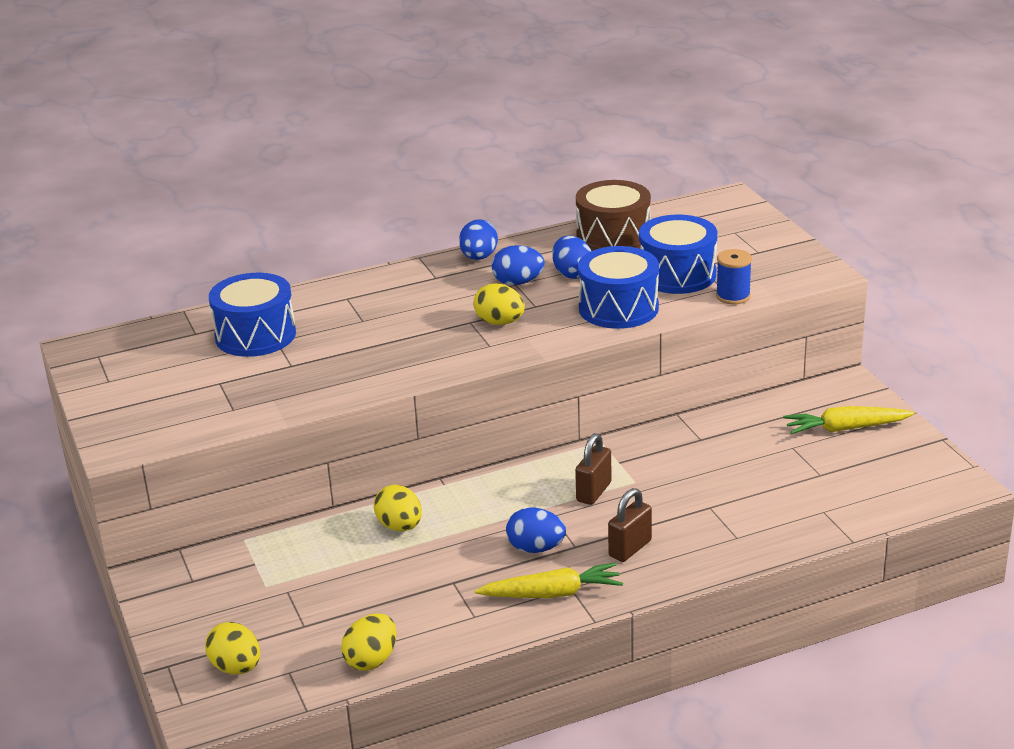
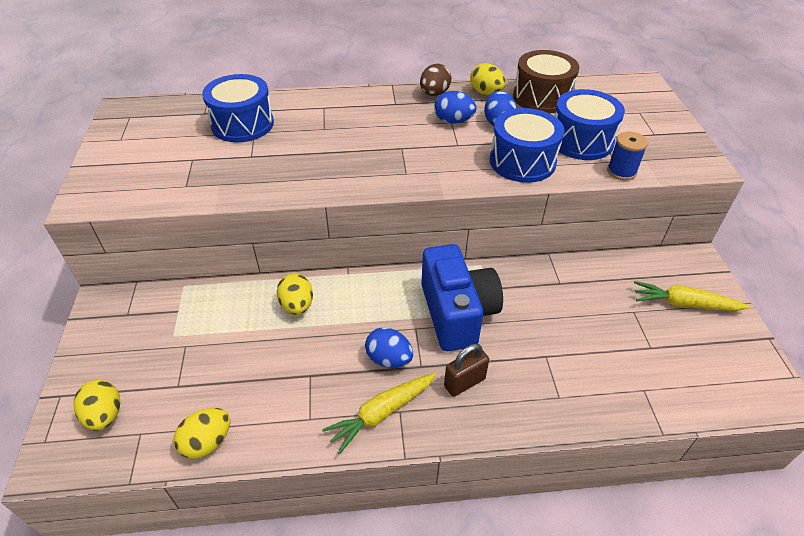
camera: 15 degrees right, 15 degrees up
blue egg [459,219,498,260] -> brown egg [420,64,452,96]
yellow egg [473,283,525,325] -> yellow egg moved to [470,63,506,95]
yellow carrot [475,562,623,598] -> yellow carrot turned 135 degrees clockwise [322,373,436,454]
brown padlock [575,433,612,505] -> blue camera [421,244,503,351]

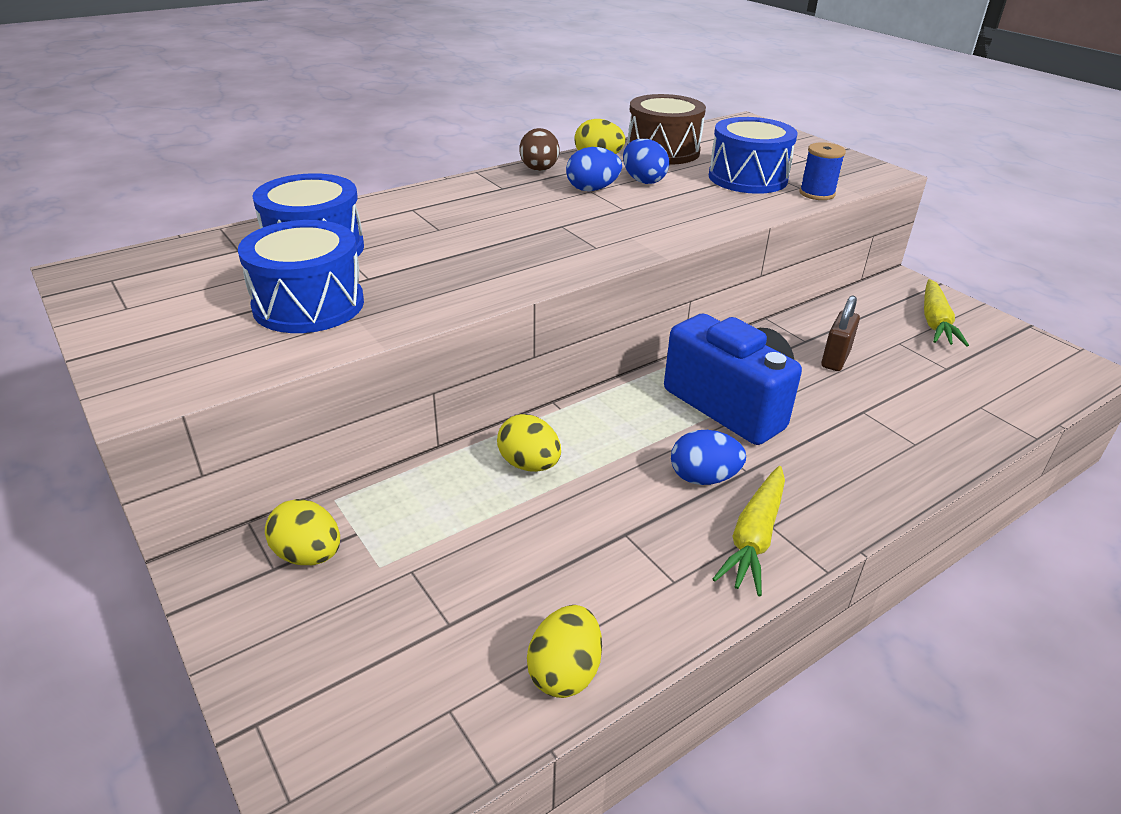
camera: 30 degrees left, 10 degrees down
yellow egg [73,380,120,431] -> yellow egg moved to [265,499,340,565]
brown padlock [444,344,489,397] -> brown padlock moved to [821,295,860,371]
blue drum [490,108,564,183] -> blue drum moved to [238,220,364,333]
yellow carrot [634,281,750,311] -> yellow carrot turned 60 degrees counterclockwise [924,279,969,347]

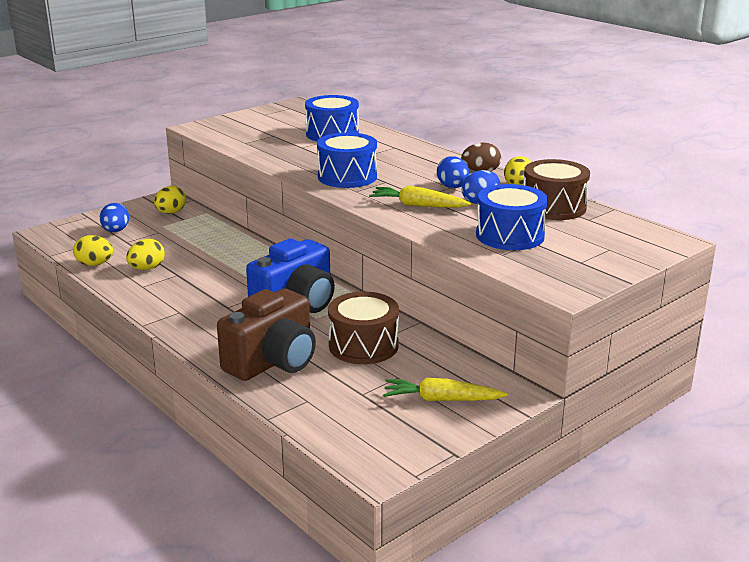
camera: 85 degrees right, 10 degrees down
blue drum [238,220,364,333] -> blue drum moved to [317,132,377,188]
yellow egg [497,414,561,472] -> yellow egg moved to [126,239,165,270]
blue egg [671,430,746,485] -> blue egg moved to [100,203,129,232]
yellow carrot [713,466,785,596] -> yellow carrot moved to [369,186,471,208]
blue spool [799,142,846,200] -> none
brown padlock [821,295,860,371] -> brown drum [328,292,399,364]
none -> brown camera [217,289,316,381]

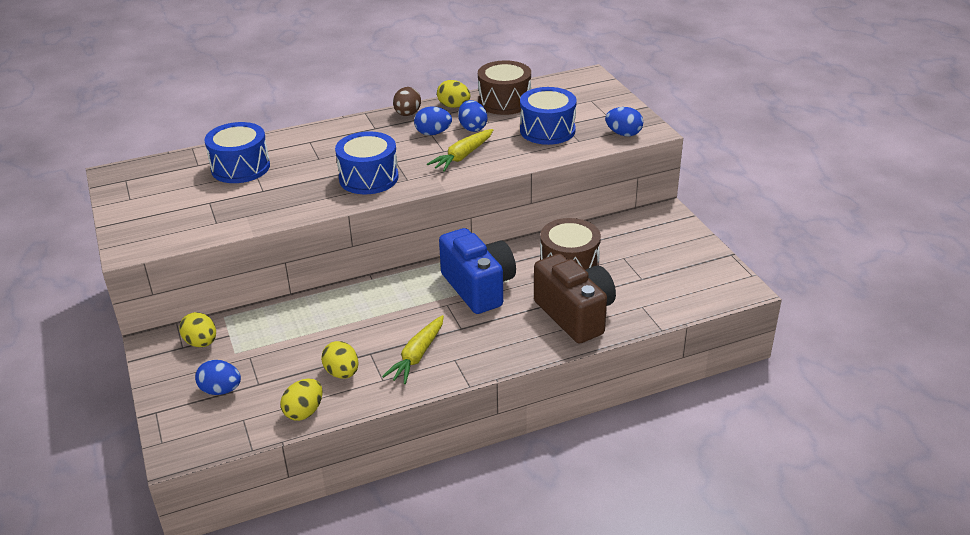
camera: 70 degrees left, 10 degrees up
yellow carrot [383,378,508,401] -> yellow carrot moved to [382,315,444,384]
none -> blue egg [605,107,643,136]

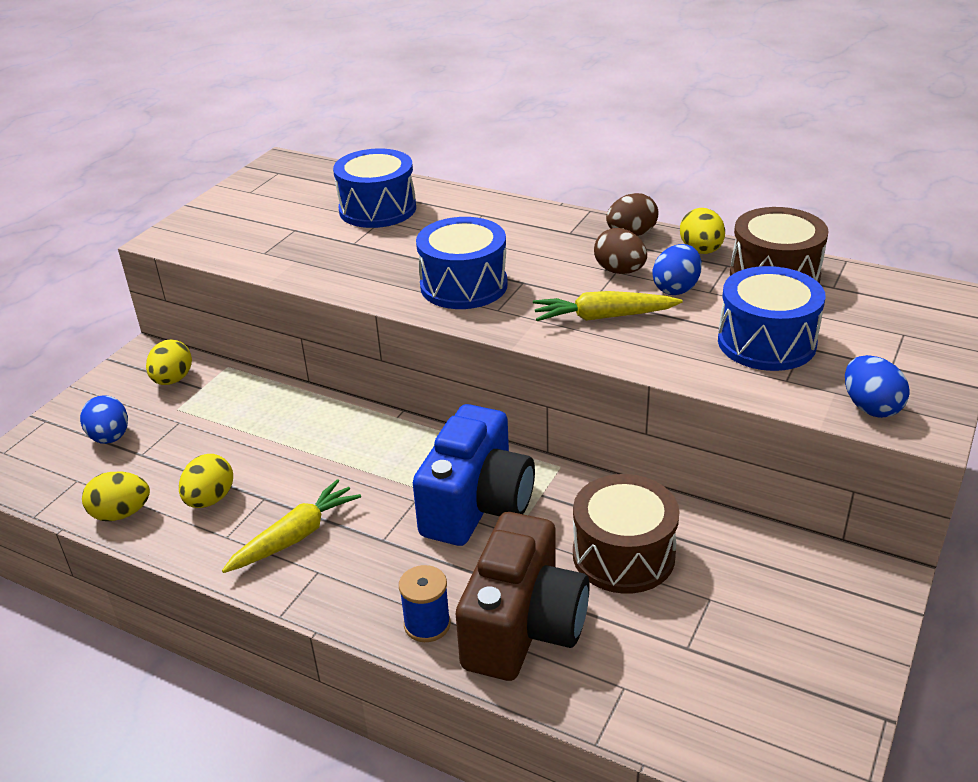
camera: 50 degrees right, 0 degrees up
yellow carrot [382,315,444,384] -> yellow carrot turned 150 degrees clockwise [222,479,361,573]
blue egg [414,106,452,135] -> brown egg [594,228,647,274]
none -> blue spool [399,565,451,642]

